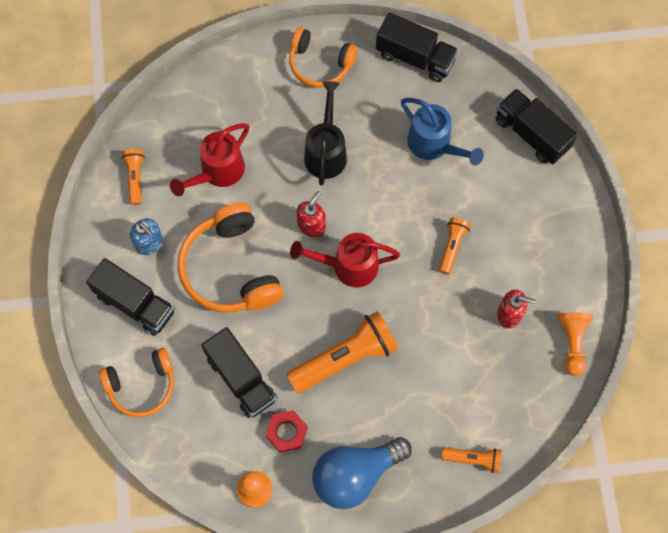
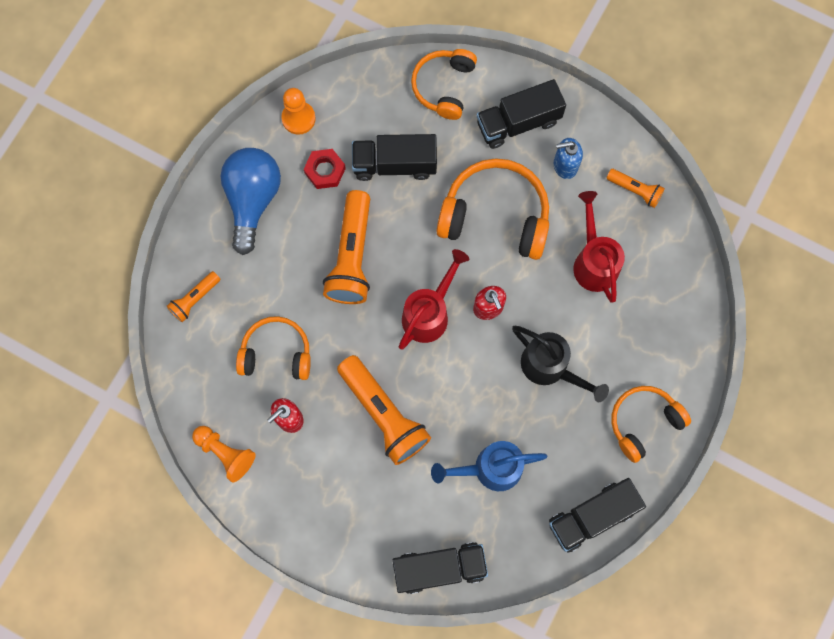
camera: 125 degrees right, 5 degrees up
orange flashlight [439,218,471,275] -> orange flashlight [337,355,431,465], size x1.93
none -> orange headphones [236,316,311,380]

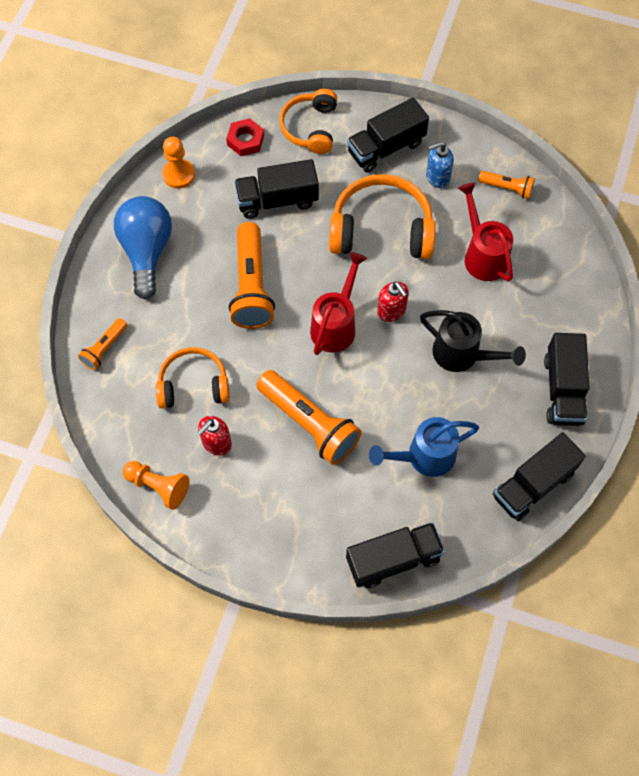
camera: 10 degrees left, 10 degrees down
red nut [304,149,346,189] -> red nut moved to [226,118,264,156]
orange headphones [611,386,691,463] -> black truck [544,333,590,426]

